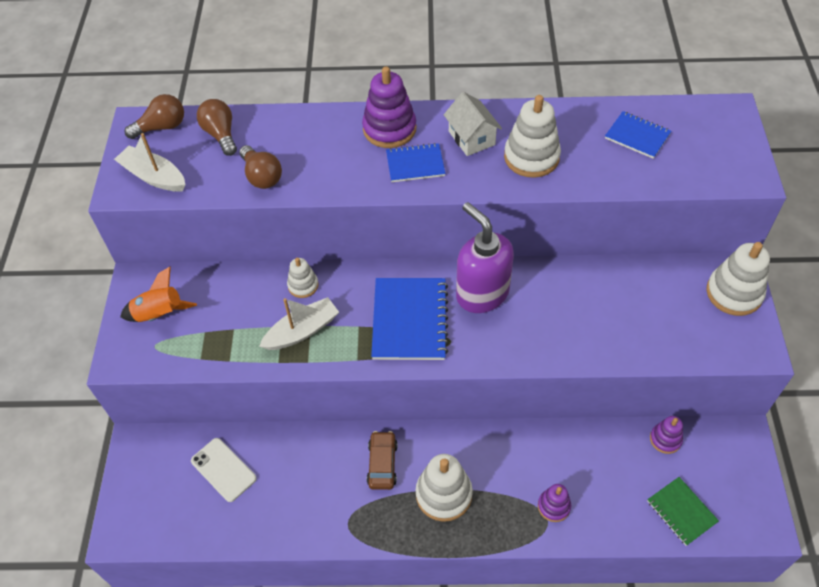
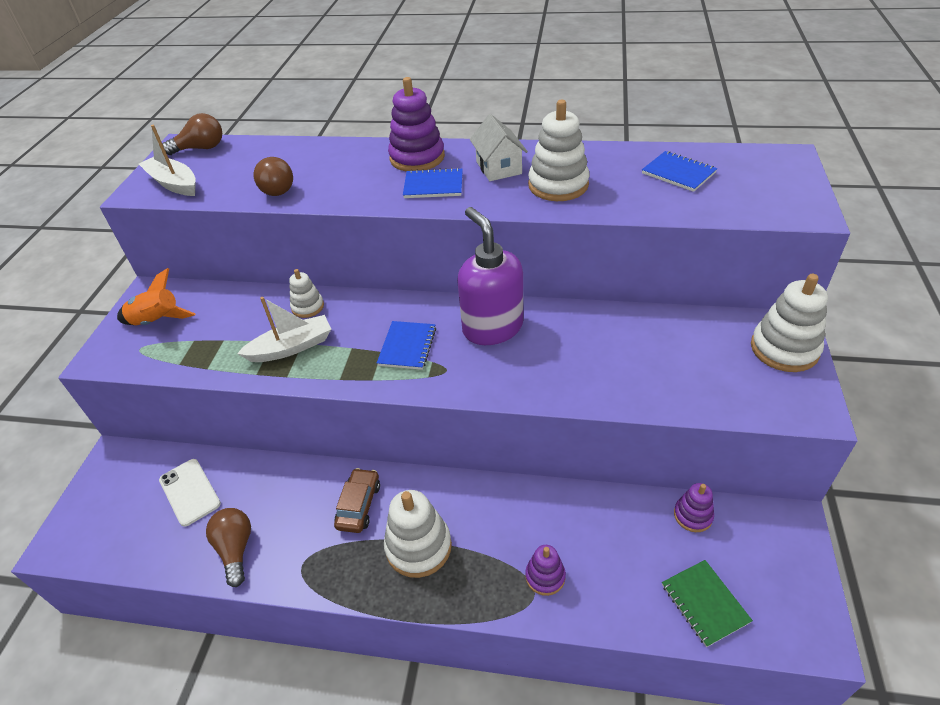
camera: 10 degrees right, 10 degrees down
brown light bulb [197,99,237,156] -> brown light bulb moved to [206,508,251,587]
blue notebook [371,278,448,360] -> blue notebook [377,321,436,370], size x0.58

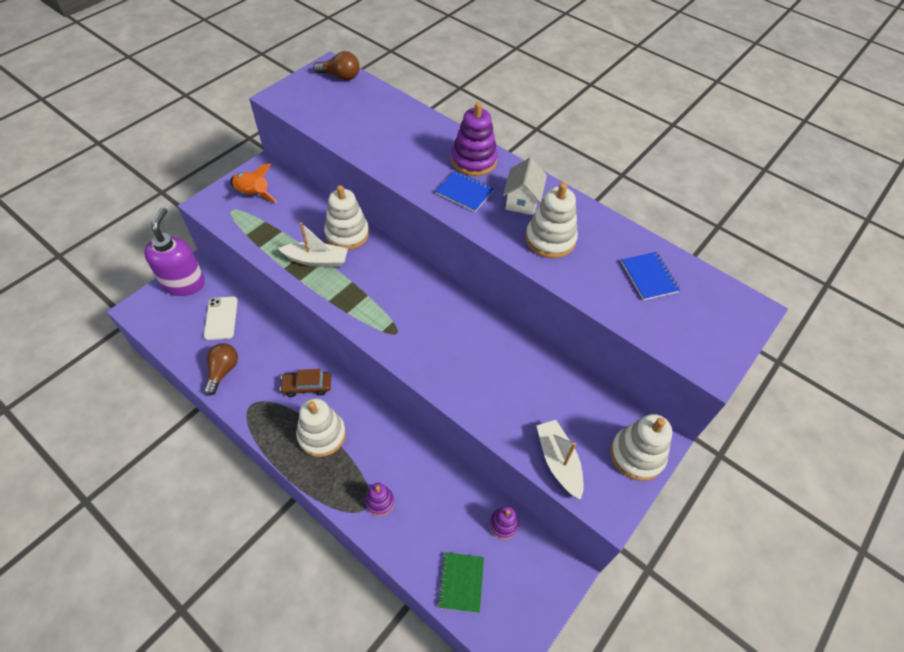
camera: 25 degrees right, 10 degrees up
white boat [139,125,196,196] -> white boat moved to [536,420,584,500]
brown light bulb [254,157,293,196] -> none
white stacking toy [289,269,324,318] -> white stacking toy [324,185,369,250], size x1.75
brown car [334,468,380,533] -> brown car turned 135 degrees counterclockwise [280,369,331,397]
blue notebook [377,321,436,370] -> none
purple soap dispenser [457,207,523,345] -> purple soap dispenser moved to [144,207,205,296]

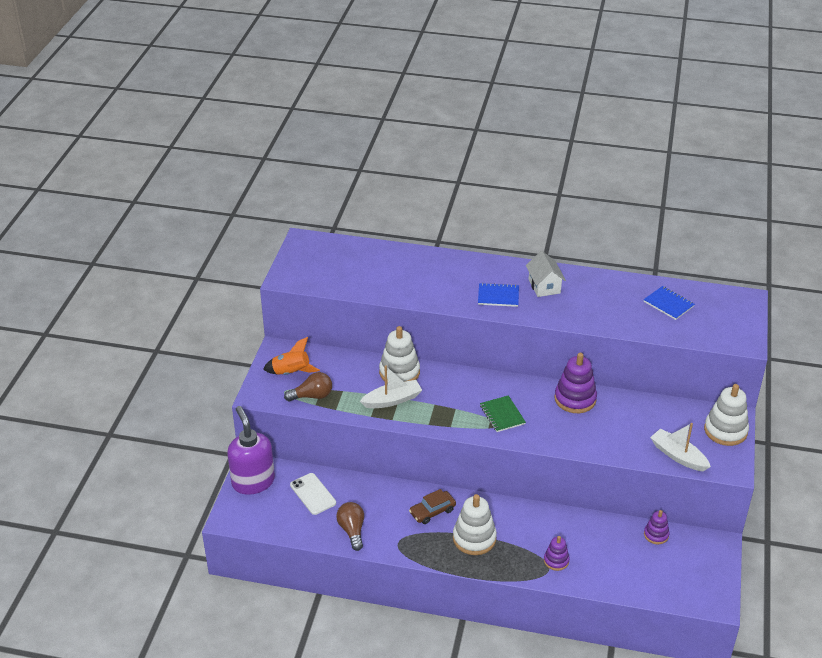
camera: 25 degrees left, 15 degrees down
brown light bulb [313,51,360,80] -> brown light bulb moved to [284,372,332,401]
green notebook [437,552,484,613] -> green notebook moved to [480,395,526,432]
purple stacking toy [451,102,498,176] -> purple stacking toy moved to [554,353,597,413]
white stacking toy [526,183,578,258] -> none

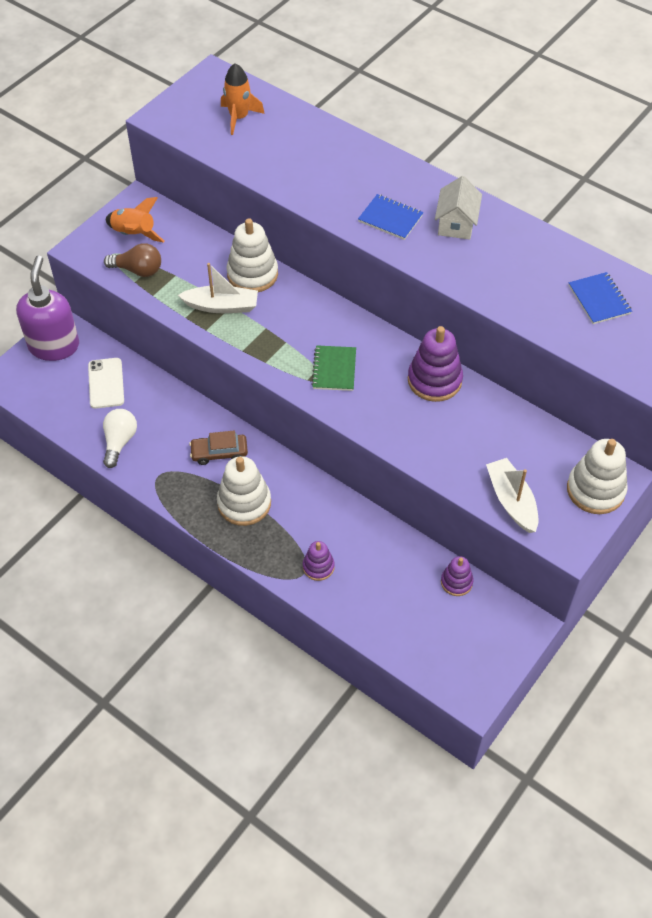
camera: 25 degrees right, 15 degrees up
brown light bulb [336,502,364,551] -> white light bulb [103,409,137,468]
none -> orange rocket [221,63,265,135]

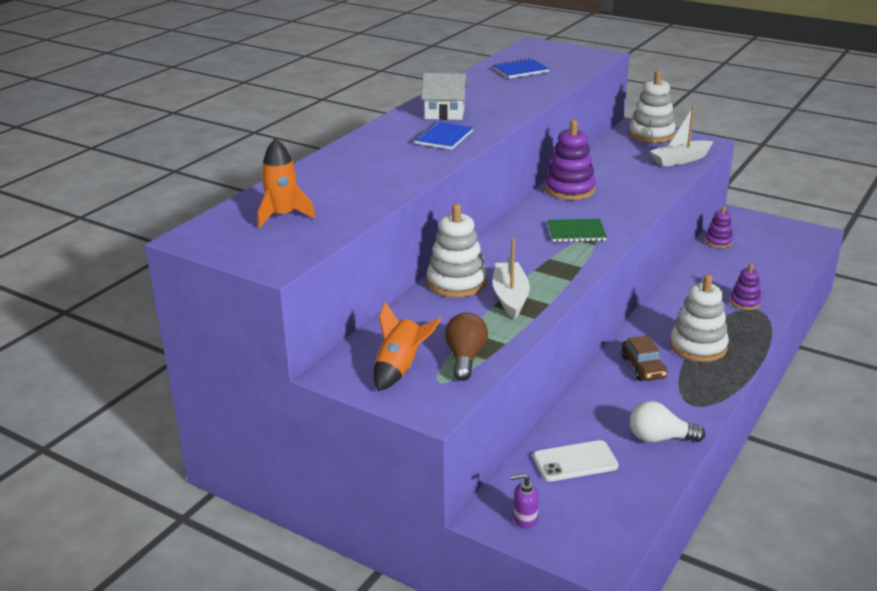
camera: 95 degrees left, 25 degrees down
purple soap dispenser [16,255,79,361] -> purple soap dispenser [510,473,539,529], size x0.40

